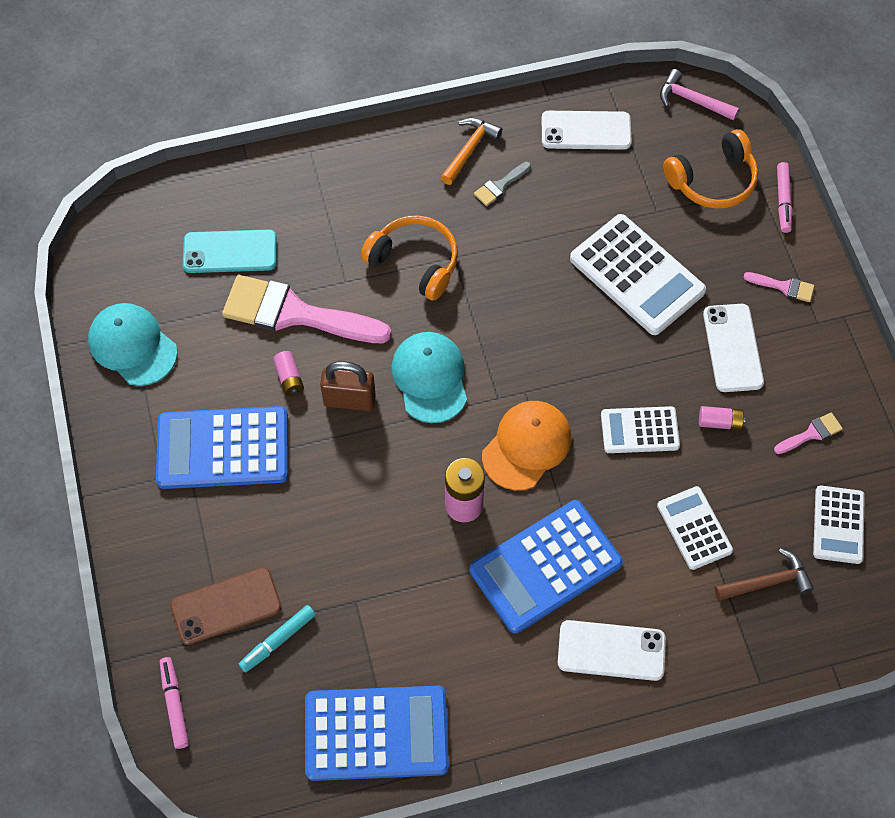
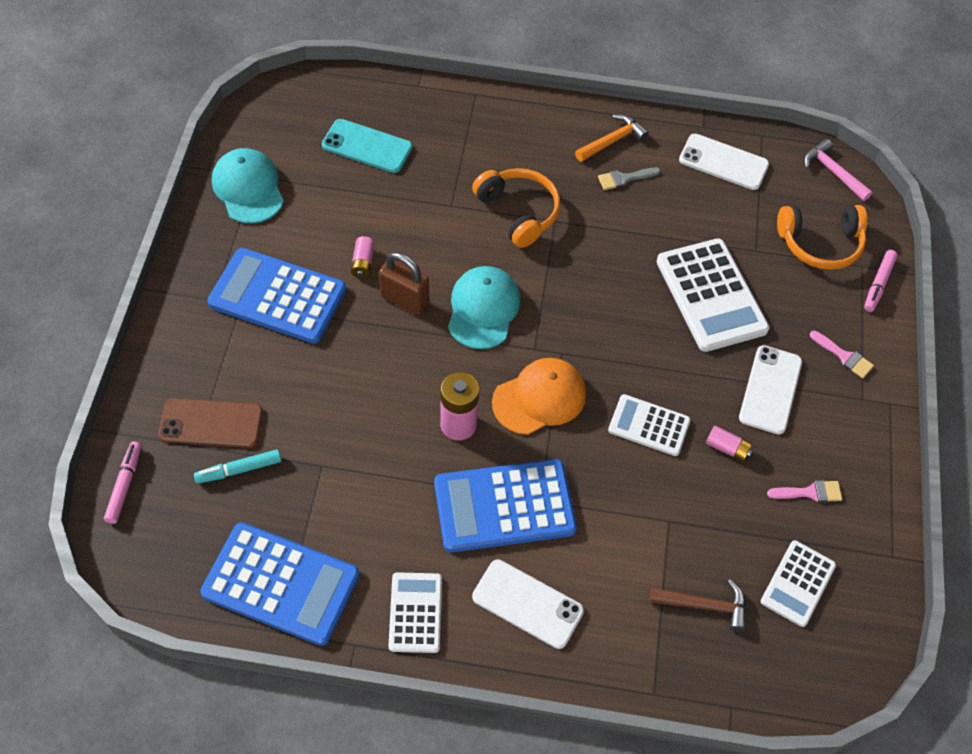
camera: 20 degrees right, 5 degrees down
pink brush [222,275,391,343] -> none
white calculator [657,486,733,570] -> white calculator moved to [388,572,442,653]

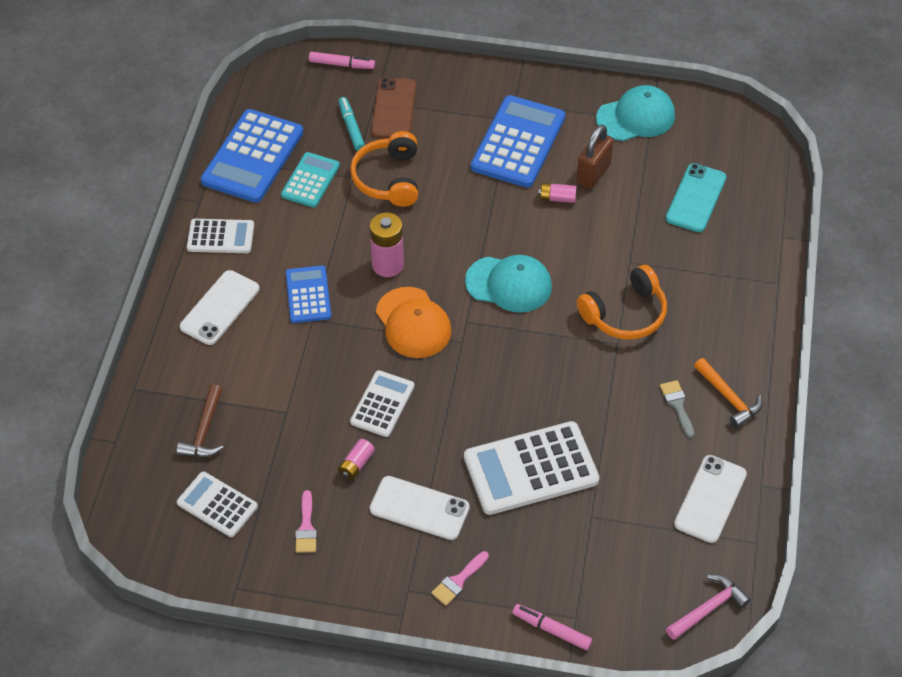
camera: 95 degrees right, 5 degrees down
brown padlock [379,252,429,315] -> brown padlock moved to [576,125,614,189]
blue calculator [434,459,577,552] -> blue calculator [286,265,331,323], size x0.58
orange headphones [777,205,867,270] -> orange headphones moved to [350,131,418,207]
none -> turquoise calculator [281,152,340,208]

